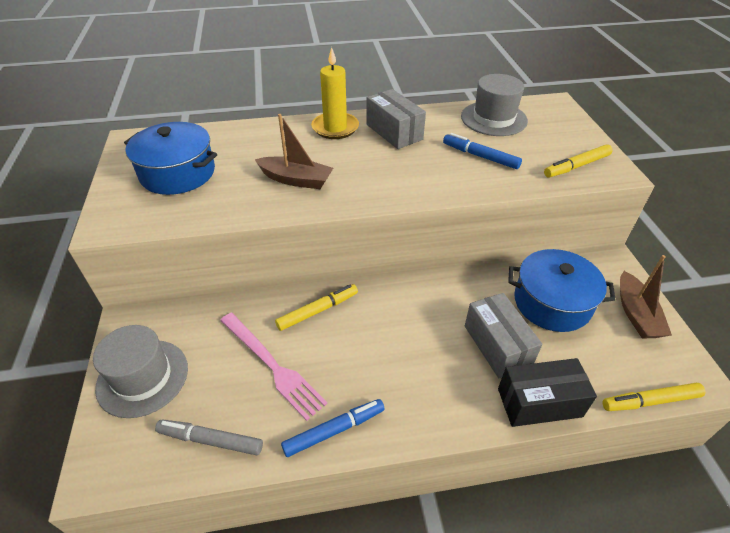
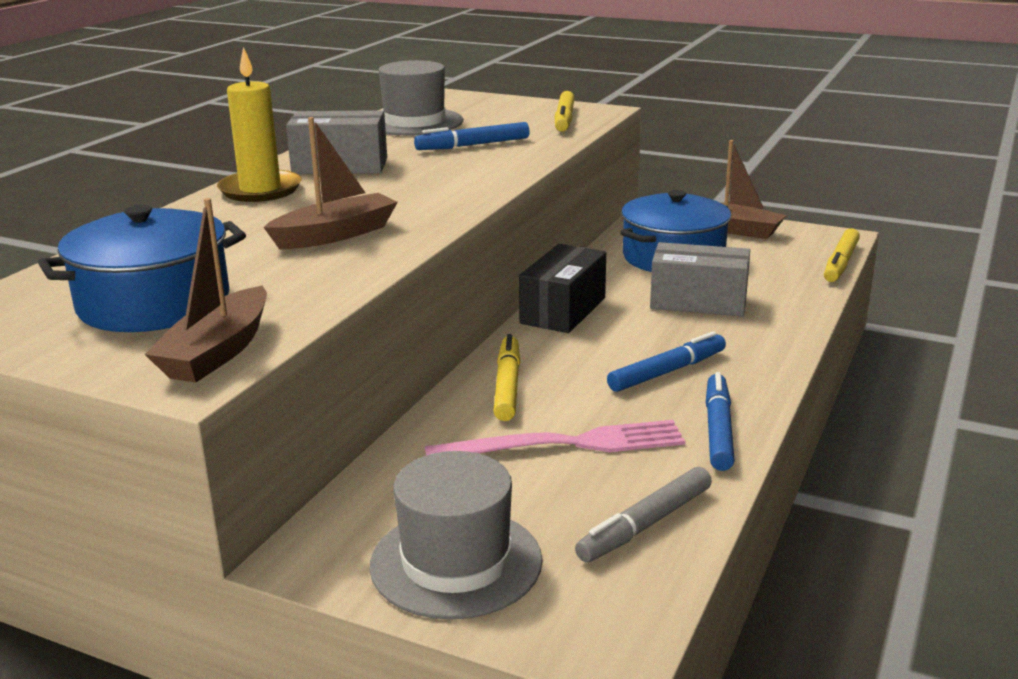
camera: 55 degrees left, 20 degrees down
black box [498,358,597,427] -> black box moved to [519,244,606,333]
none -> brown boat [144,198,267,383]
none -> blue marker [607,331,726,392]

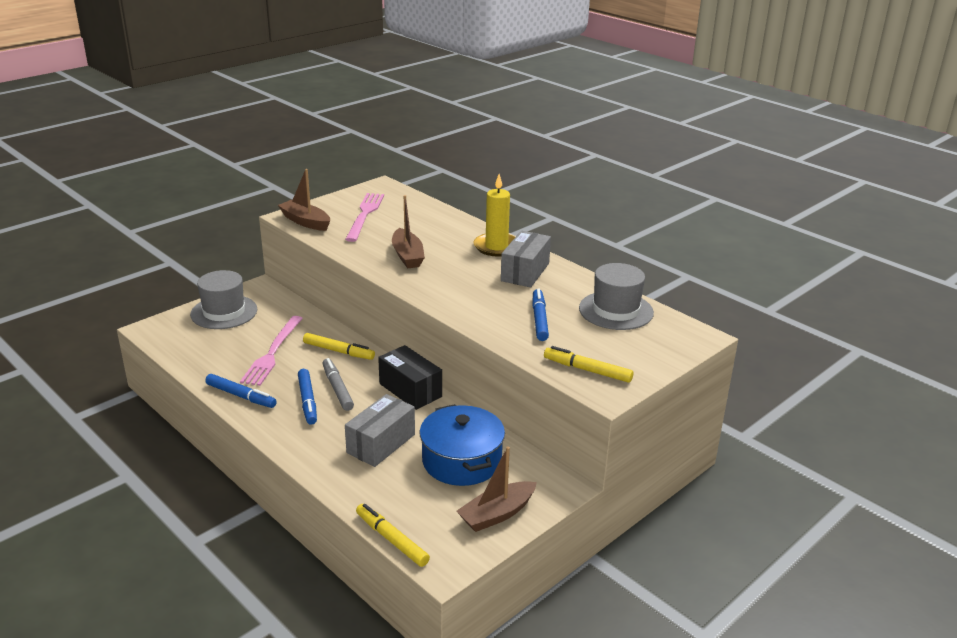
camera: 110 degrees right, 5 degrees up
blue pot [38,205,246,332] -> pink fork [345,193,384,242]
grey marker [575,467,712,562] -> grey marker moved to [322,358,354,411]

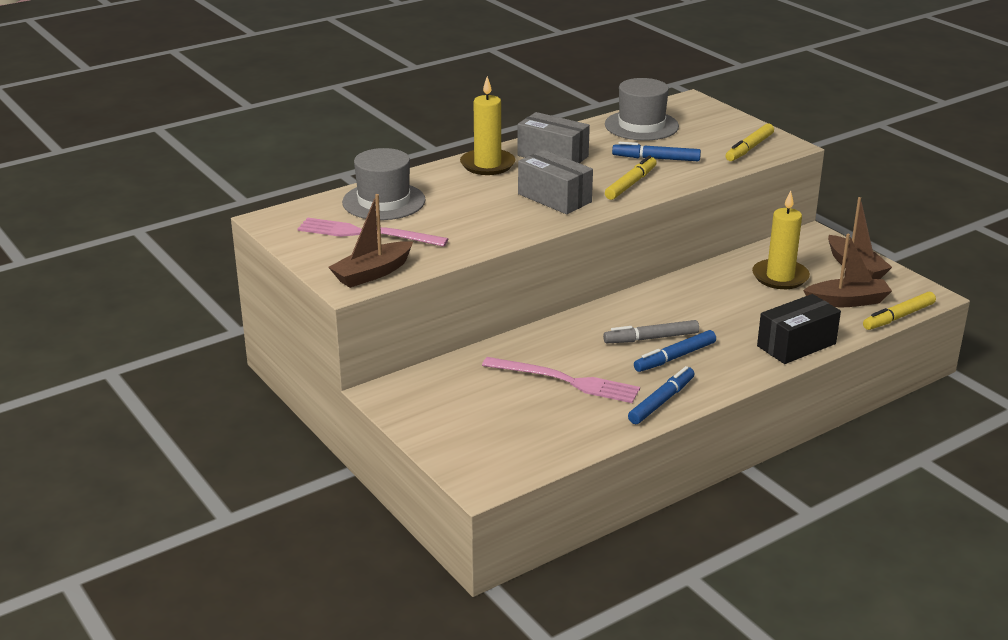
camera: 80 degrees left, 0 degrees up
grey hat [190,270,257,329] -> grey hat moved to [342,148,426,220]
blue marker [298,369,317,425] -> blue marker turned 150 degrees clockwise [634,330,716,372]
yellow marker [303,333,375,360] -> yellow marker moved to [605,155,657,200]
grey box [345,394,415,467] -> grey box moved to [518,150,593,214]
black box [378,345,442,410] -> black box moved to [757,294,841,364]
brown boat [392,195,425,268] -> brown boat moved to [803,234,892,307]
blue pot [420,404,505,486] -> yellow candle [752,190,810,289]

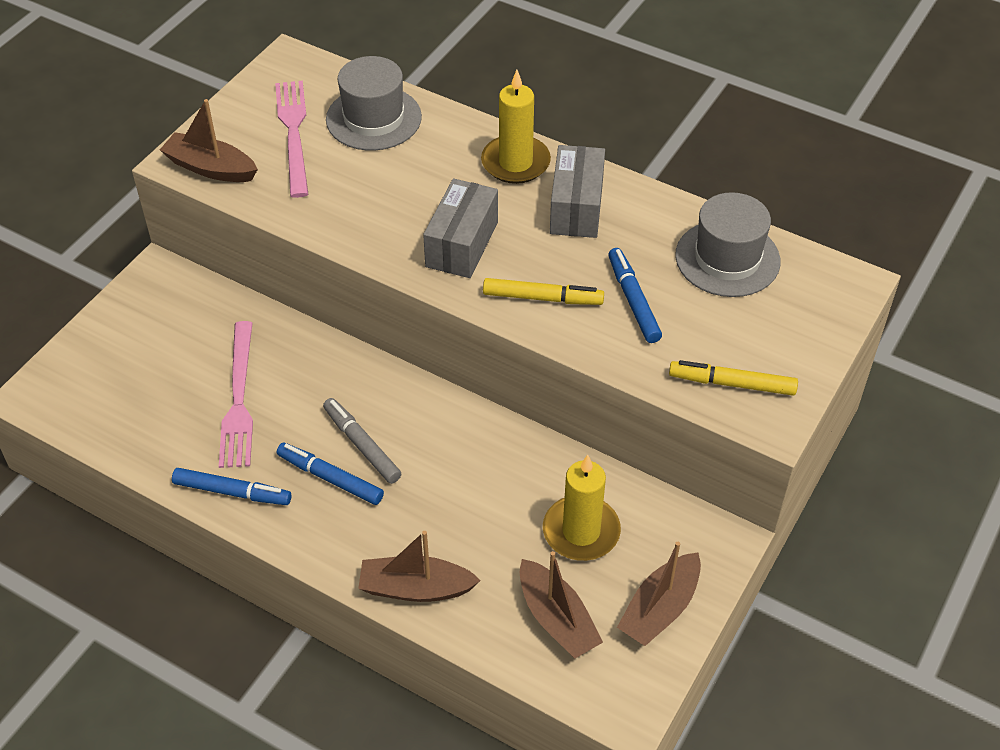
camera: 65 degrees right, 20 degrees up
black box [757,294,841,364] -> brown boat [358,531,481,602]
yellow marker [863,292,936,330] -> none

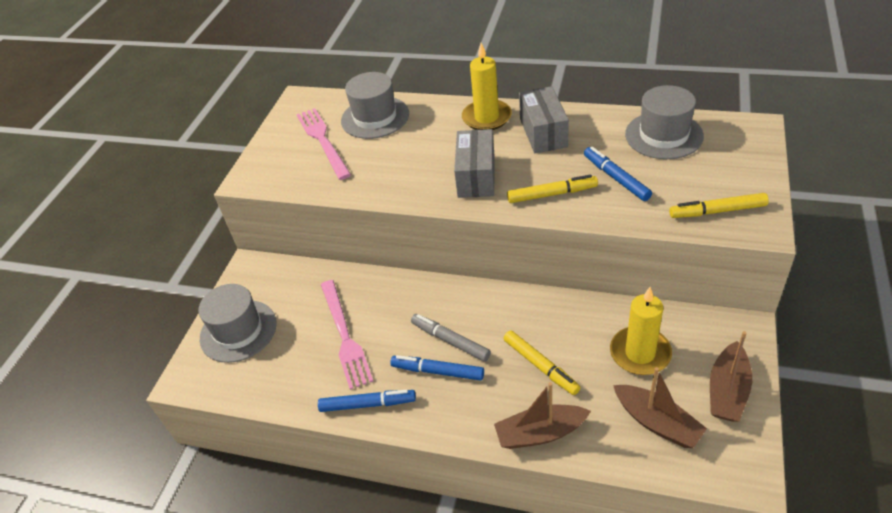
camera: 10 degrees left, 5 degrees down
brown boat [160,99,258,182] -> none
none -> grey hat [199,284,277,363]
none -> yellow marker [503,330,580,395]

